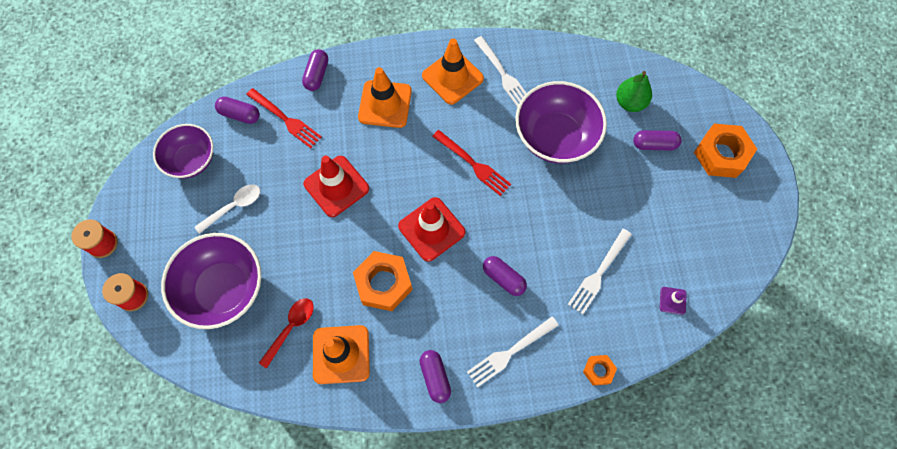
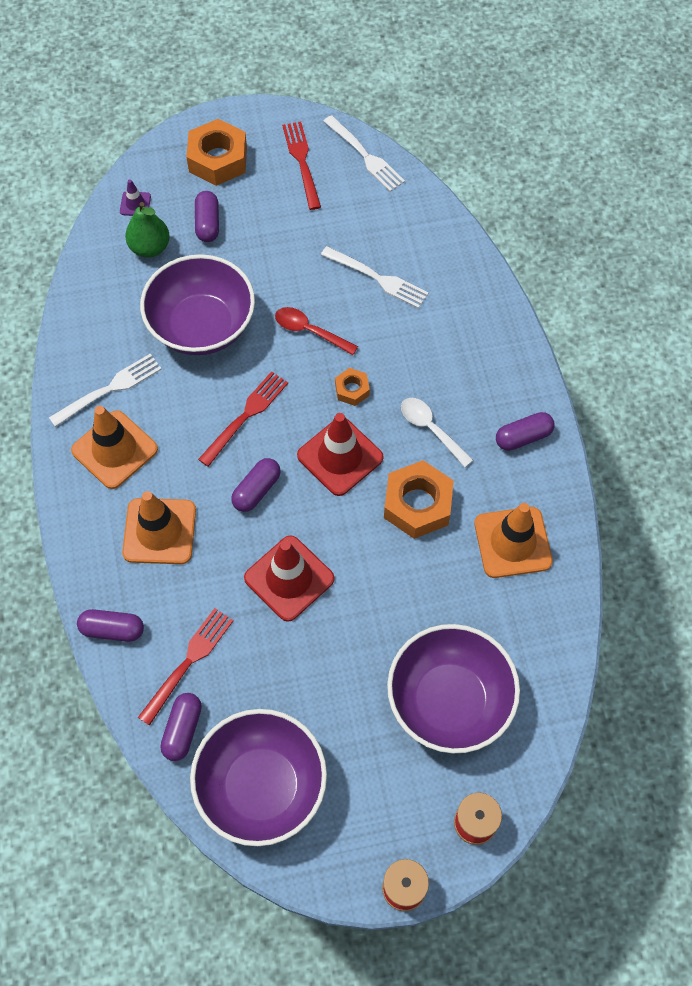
camera: 95 degrees left, 5 degrees down
purple bowl [153,124,214,178] -> purple bowl [190,709,327,846], size x1.52
white spoon [195,184,260,234] -> white spoon moved to [401,398,473,467]
red spoon [259,298,314,369] -> red spoon moved to [275,307,358,355]
white fork [467,317,559,387] -> white fork moved to [323,115,405,192]
purple capsule [483,256,527,296] -> purple capsule moved to [231,458,281,512]
orange nut [583,355,617,386] -> orange nut moved to [335,368,370,406]
purple traffic cone [660,287,687,315] -> purple traffic cone moved to [120,180,151,216]
none -> red fork [282,121,321,210]

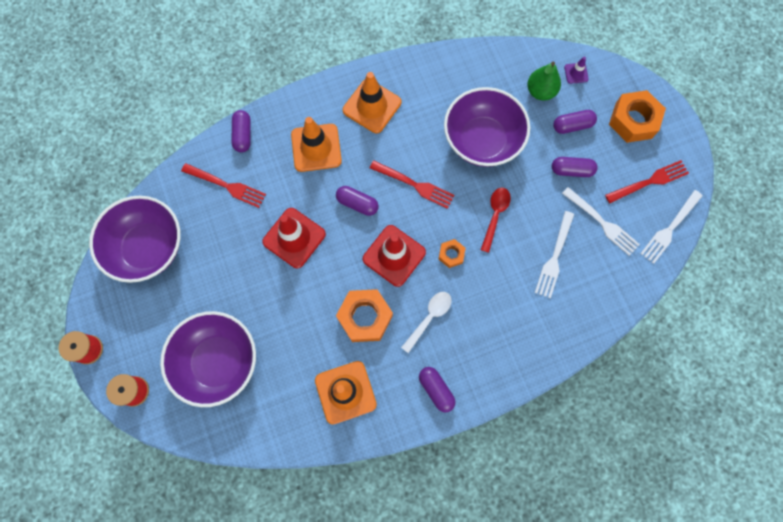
camera: 80 degrees right, 10 degrees up
white fork [49,354,162,427] -> white fork moved to [562,187,640,256]
purple capsule [160,693,202,761] -> purple capsule moved to [552,157,598,177]

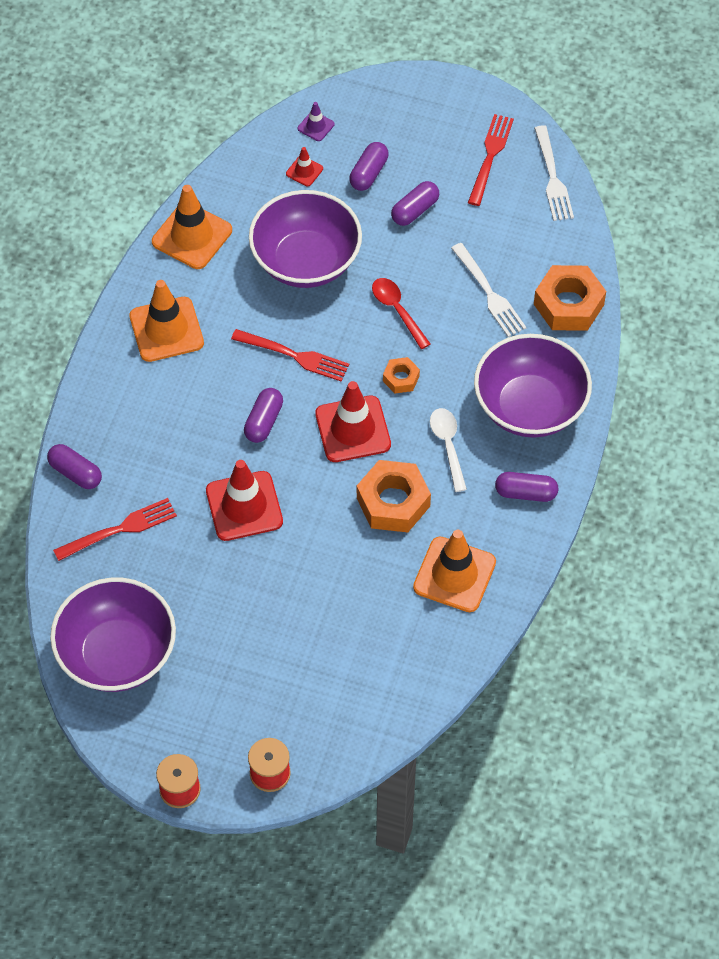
camera: 50 degrees left, 15 degrees down
purple bowl [160,311,256,407] -> purple bowl moved to [474,334,592,438]
orange traffic cone [291,117,342,172] -> orange traffic cone moved to [152,185,232,269]
purple capsule [336,186,379,216] -> purple capsule turned 45 degrees counterclockwise [244,388,283,443]
red fork [370,161,454,209] -> red fork turned 45 degrees clockwise [231,329,349,381]
green pear [527,62,561,101] -> red traffic cone [286,147,323,186]
white fork [562,187,640,256] -> none
orange nut [609,90,666,143] -> orange nut moved to [534,265,606,331]

